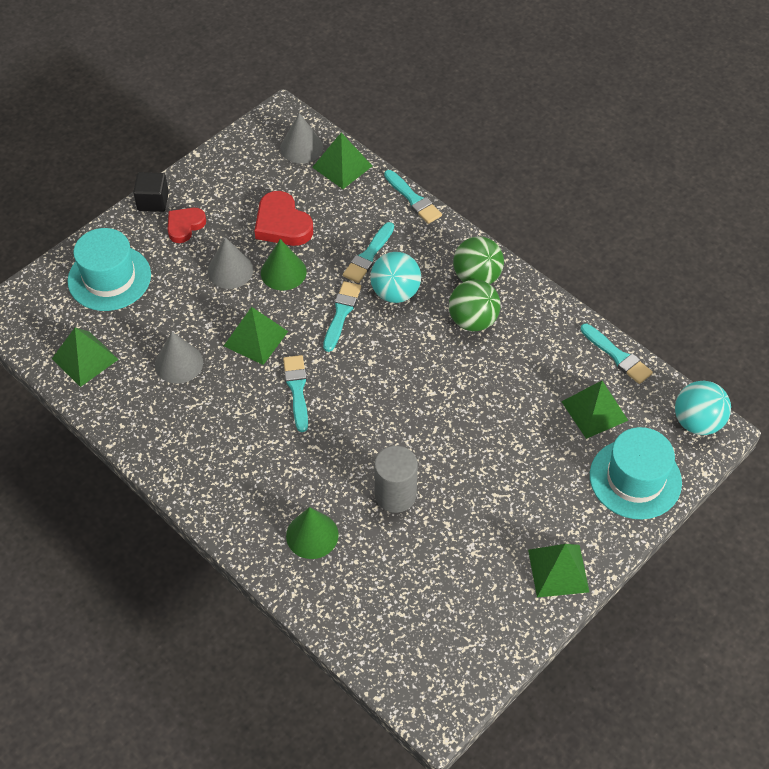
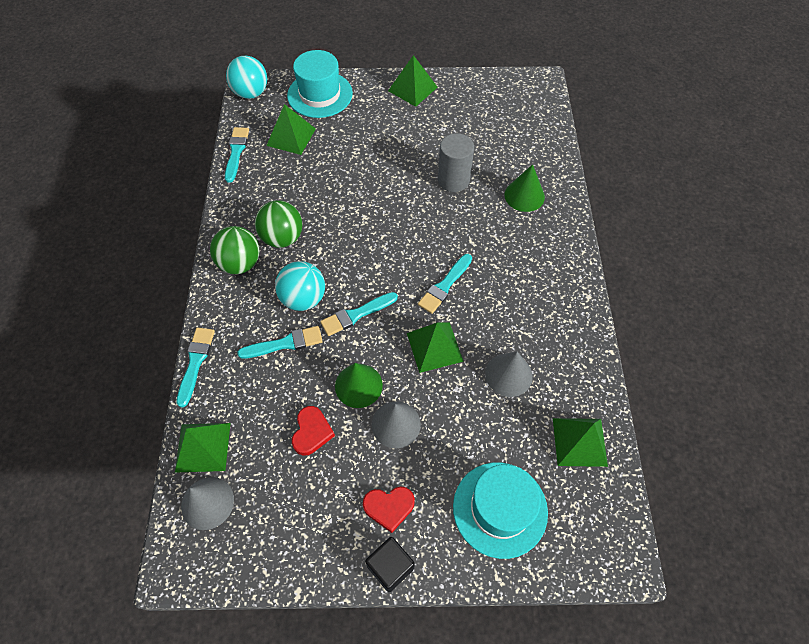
camera: 135 degrees left, 5 degrees up
red heart [255,191,313,246] -> red heart [292,406,335,456], size x0.65

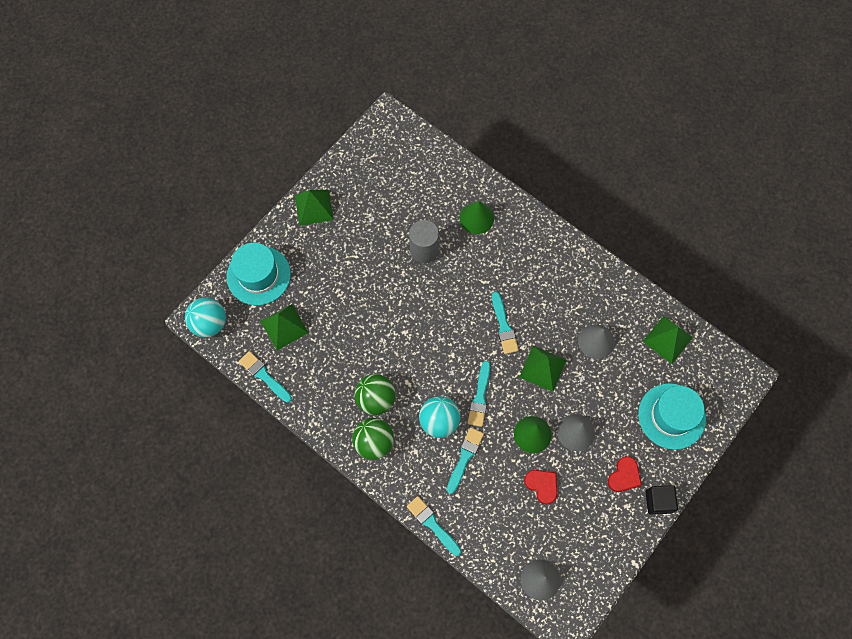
camera: 50 degrees left, 10 degrees up
green pyramid [175,423,230,473] -> none

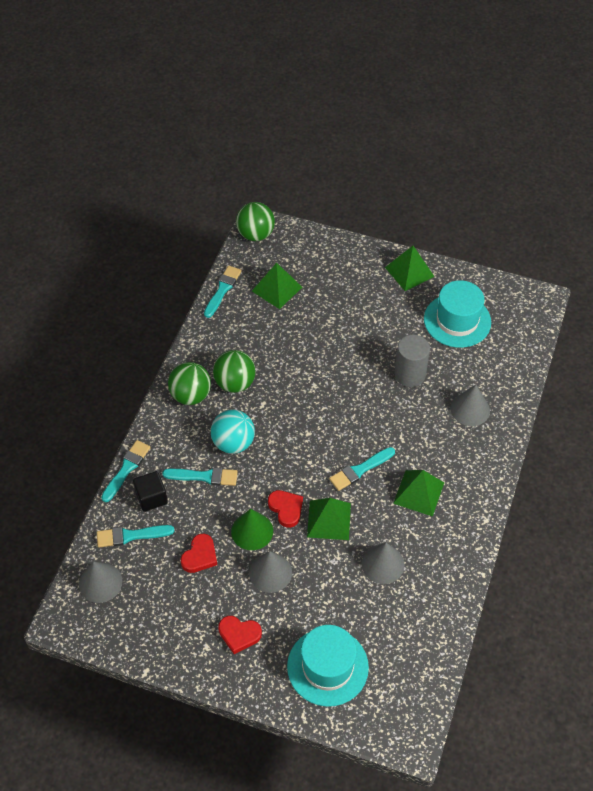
camera: 70 degrees right, 15 degrees down
turquoise ball [185,298,226,337] -> green ball [236,202,275,241]
turquoise hat [227,243,291,305] -> turquoise hat moved to [424,280,491,348]
green cone [459,201,494,234] -> grey cone [451,385,490,426]
turquoise brush [468,361,490,427] -> turquoise brush moved to [97,525,174,548]
green pyramid [643,316,692,364] -> green pyramid moved to [393,470,444,517]
black cube [646,485,678,514] -> black cube moved to [133,471,168,512]
none -> red heart [268,490,303,528]

